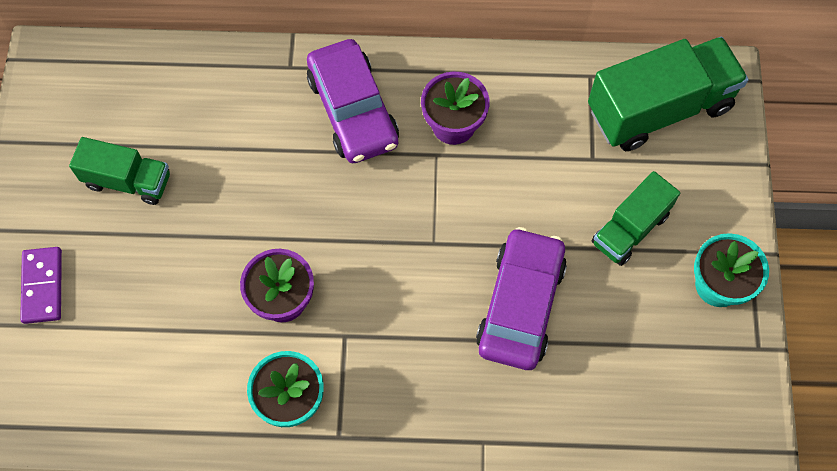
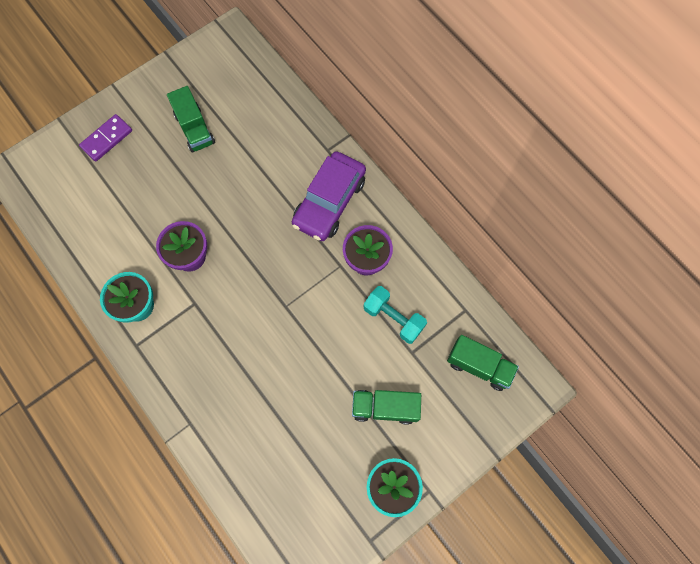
camera: 50 degrees right, 5 degrees up
purple car [476,227,567,370] -> none
green truck [588,37,748,151] -> green truck [447,335,519,391], size x0.59
none -> turquoise dumbbell [363,286,427,344]

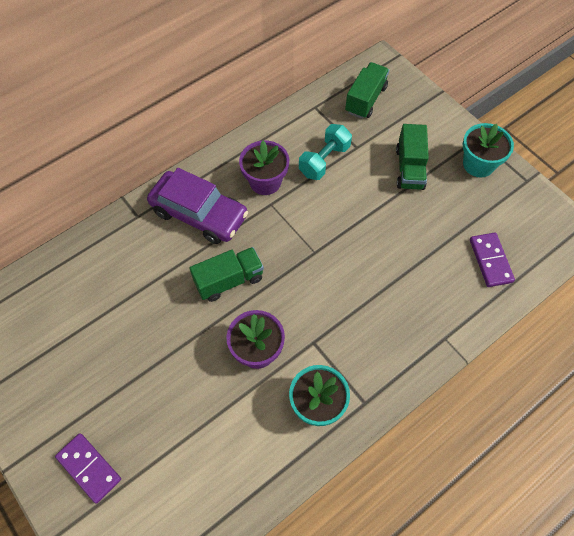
camera: 90 degrees left, 10 degrees down
green truck [167,86,215,153] -> green truck moved to [190,247,264,302]
none -> purple domino [470,233,515,287]

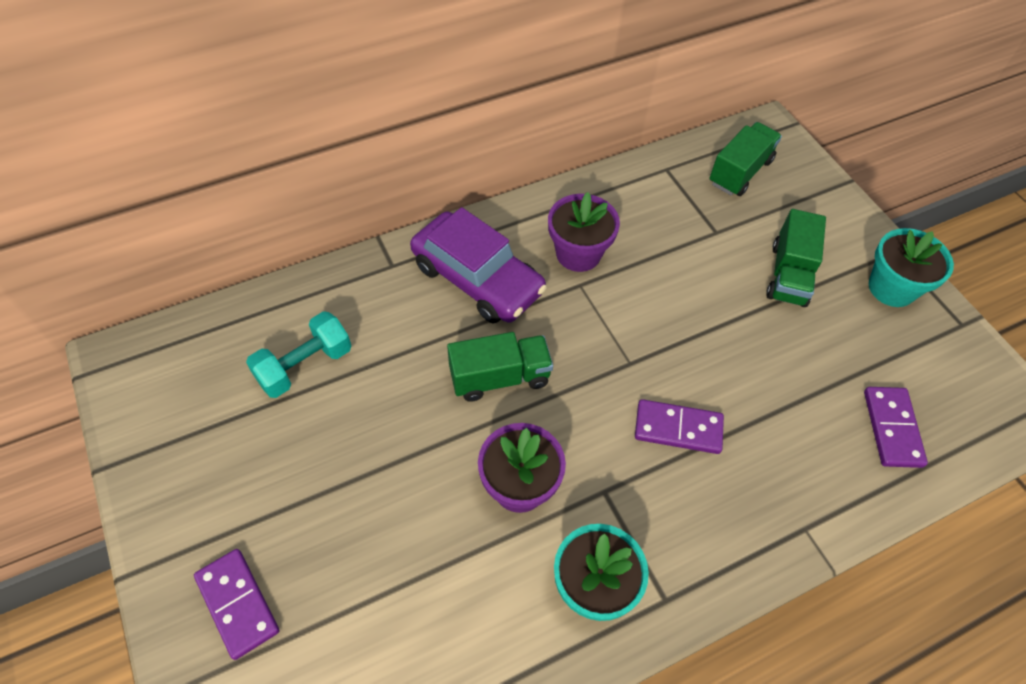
camera: 10 degrees right, 5 degrees down
turquoise dumbbell [299,124,352,180] -> turquoise dumbbell moved to [246,311,351,398]
none -> purple domino [635,399,724,454]

